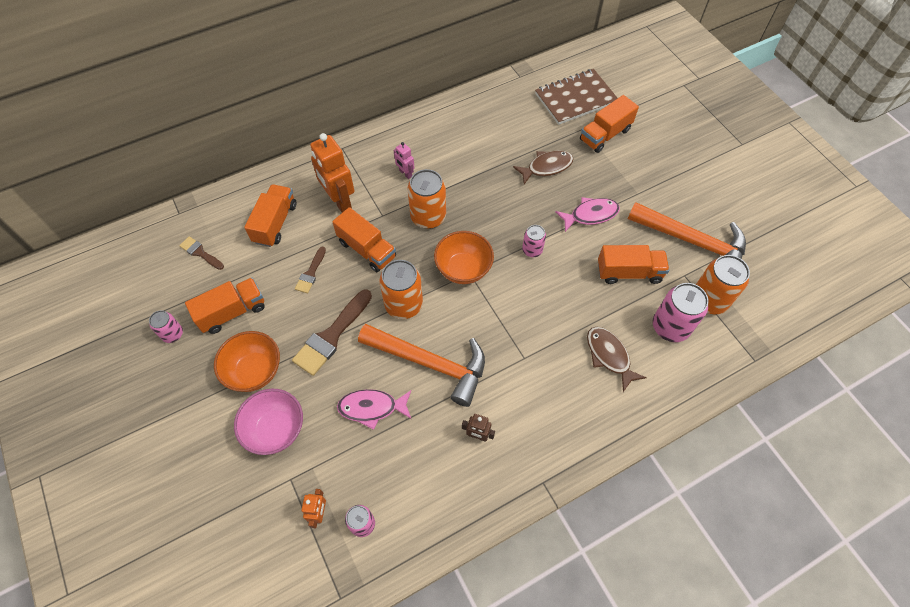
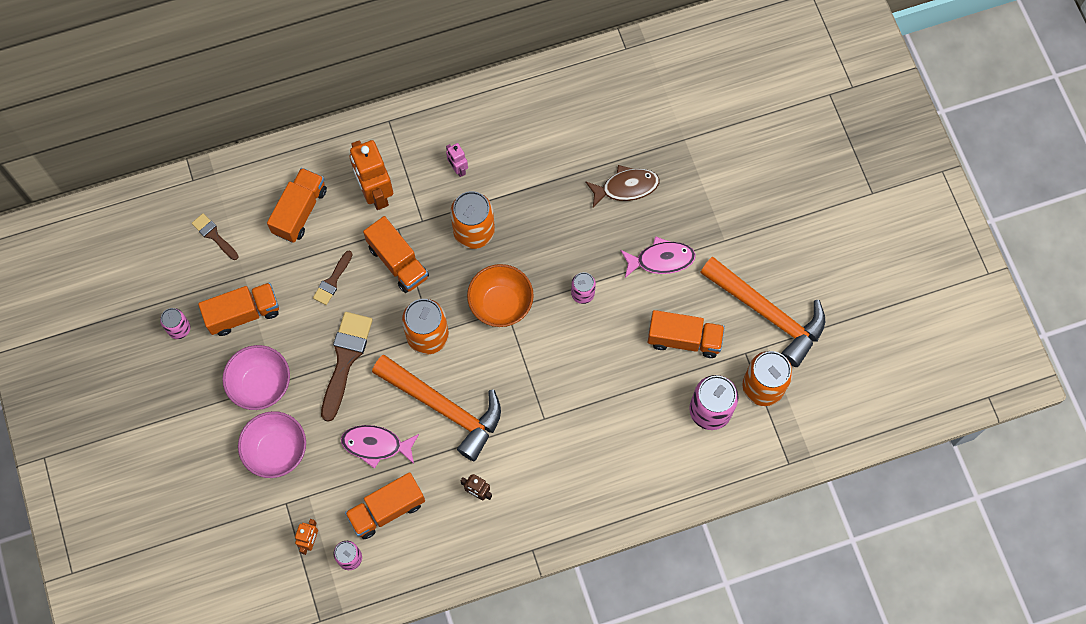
camera: 10 degrees right, 10 degrees up
orange bowl [214,331,280,392] -> pink bowl [222,345,290,410]
brown brush [292,289,372,376] -> brown brush turned 150 degrees clockwise [321,312,373,422]
brown notebook [535,69,618,125] -> none
orange truck [580,95,639,153] -> orange truck moved to [345,472,425,539]
brown fish [587,327,647,392] -> none

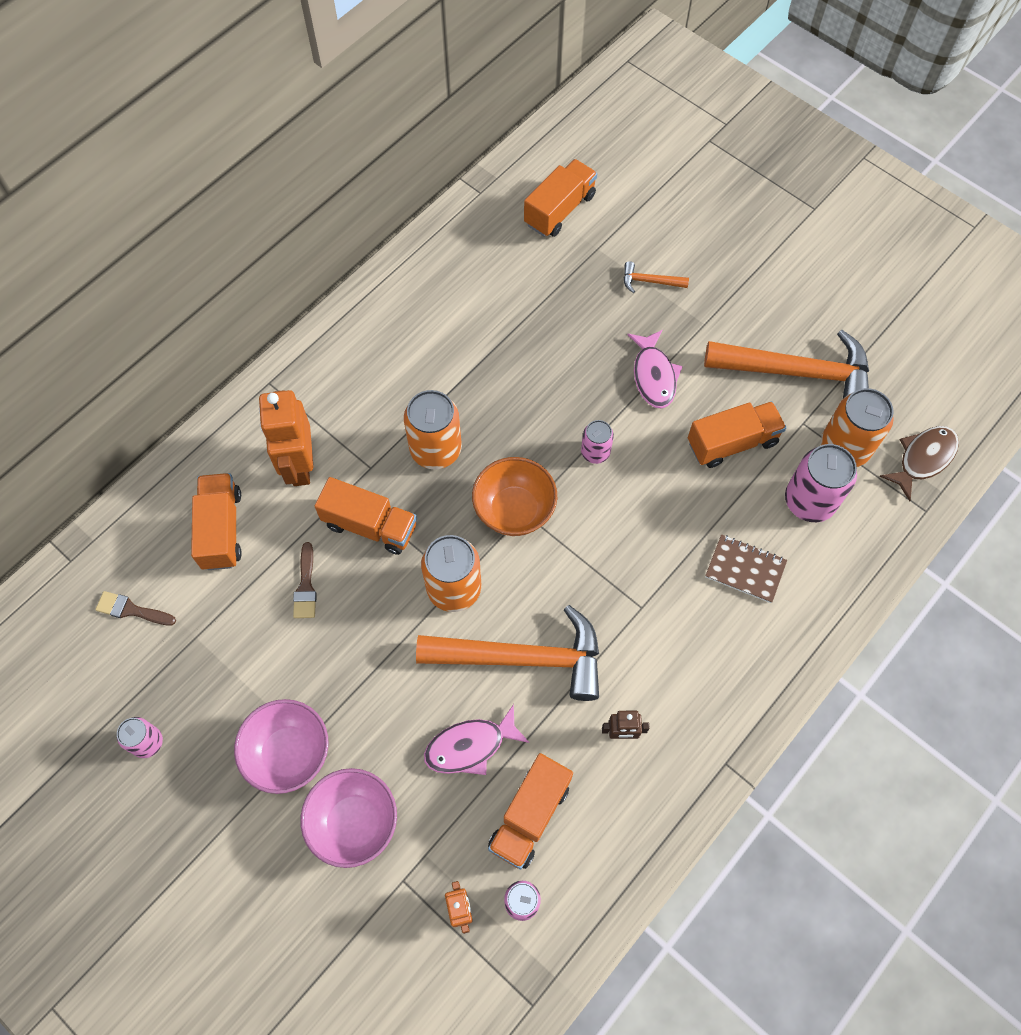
camera: 30 degrees left, 5 degrees down
orange truck [198,283,279,336] -> orange truck moved to [524,159,597,237]
brown brush [321,312,373,422] -> none
orange robot [350,140,393,210] -> orange robot turned 45 degrees clockwise [259,390,313,486]
pink robot [446,143,468,177] -> none
brown fish [585,165,659,208] -> brown fish moved to [879,426,959,501]
pink fish [620,236,696,278] -> pink fish turned 120 degrees clockwise [627,330,683,409]
none -> orange hammer [624,261,689,293]
none -> brown notebook [705,534,787,603]

